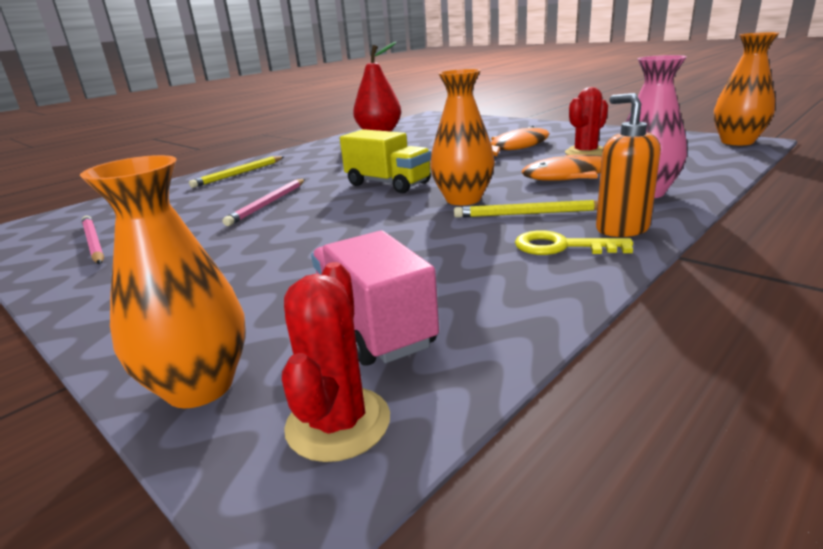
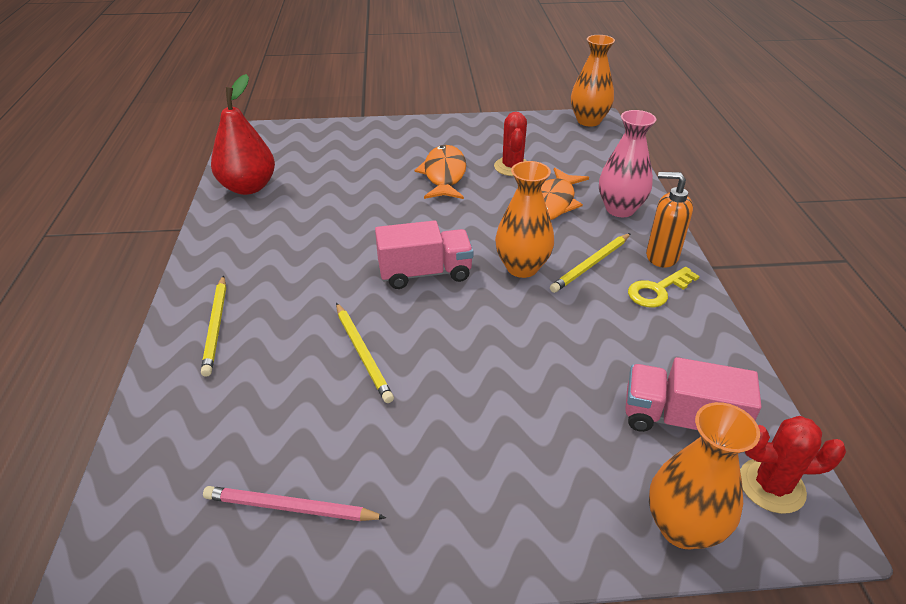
camera: 50 degrees left, 15 degrees up
pink pencil [223,179,305,226] -> yellow pencil [336,303,394,403]
red cactus [282,262,390,462] -> red cactus turned 45 degrees counterclockwise [740,416,846,514]
yellow truck [340,129,431,193] -> pink truck [375,220,474,289]

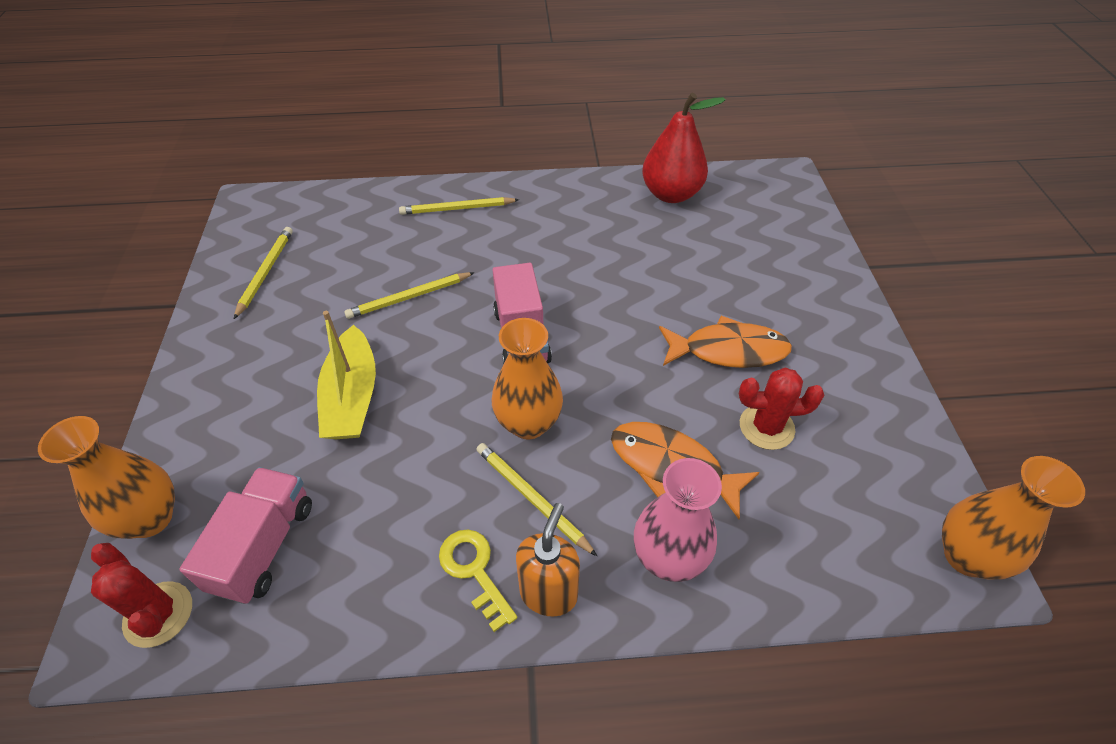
camera: 90 degrees right, 10 degrees up
pink pencil [203,486,387,521] -> yellow pencil [234,227,293,319]
red cactus [740,416,846,514] -> red cactus turned 45 degrees counterclockwise [91,543,192,648]
none -> yellow boat [317,311,376,439]

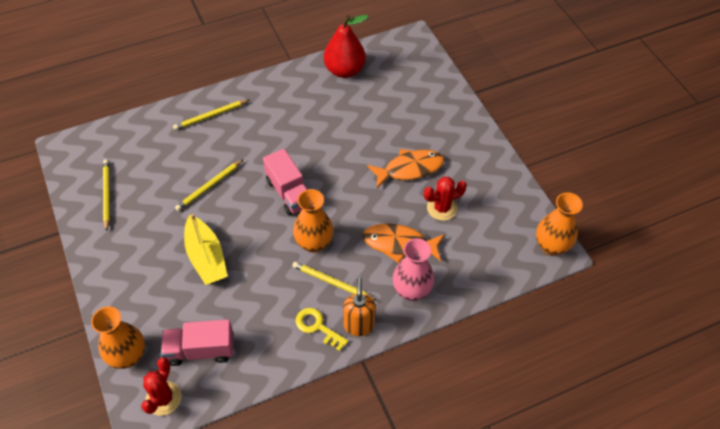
camera: 20 degrees left, 5 degrees up
red cactus [91,543,192,648] -> red cactus turned 75 degrees clockwise [142,357,181,416]
pink truck [179,467,312,604] -> pink truck turned 90 degrees counterclockwise [161,320,233,366]

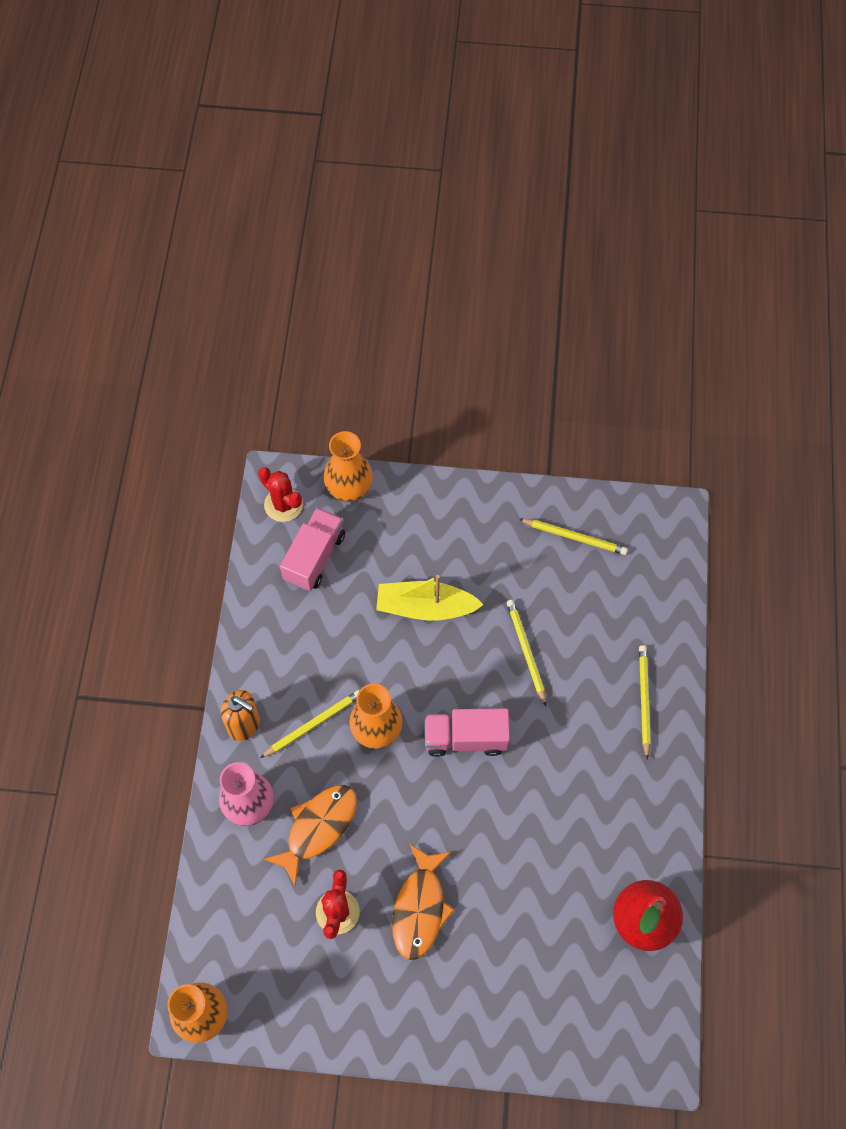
camera: 120 degrees right, 10 degrees up
yellow key [296,308,348,351] -> none

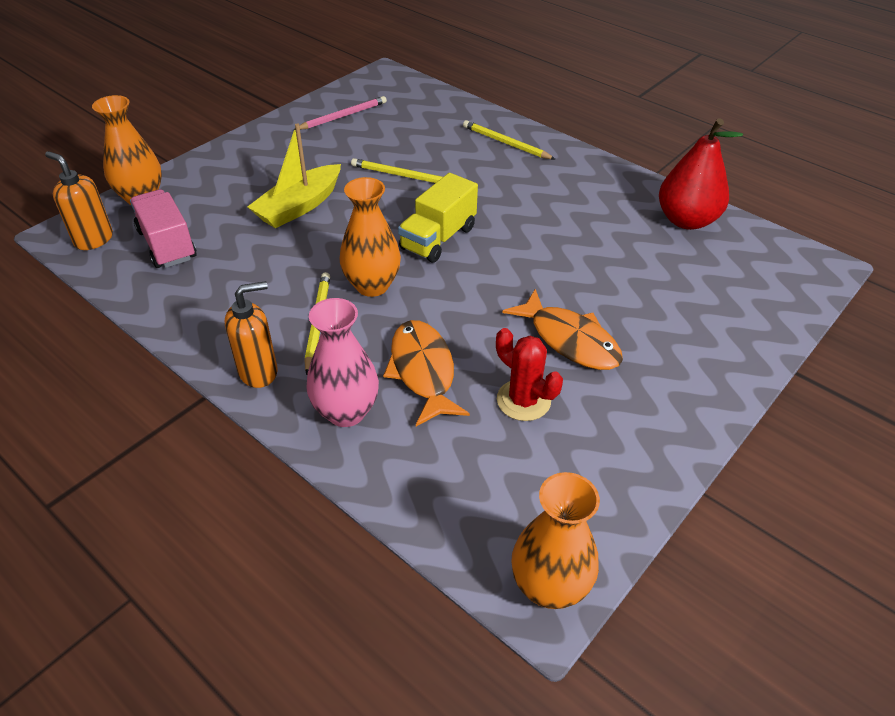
camera: 55 degrees left, 20 degrees down
red cactus [258,467,303,522] -> orange soap dispenser [45,151,113,250]
pink truck [425,708,510,757] -> yellow truck [398,173,478,263]
yellow pencil [519,519,628,555] -> pink pencil [294,96,387,130]

